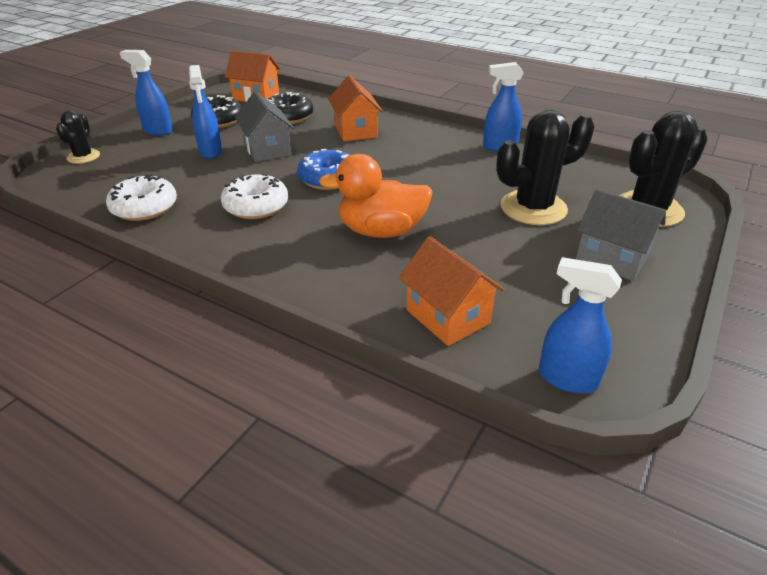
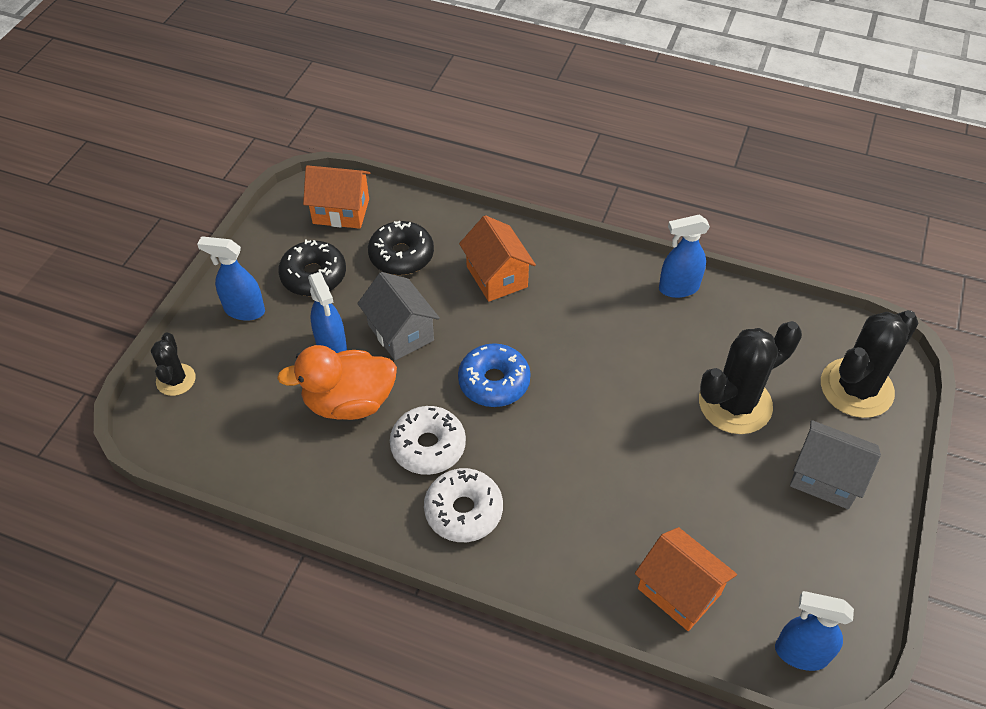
camera: 10 degrees left, 15 degrees up
white donut [106,174,177,221] -> white donut moved to [424,468,503,542]
orange duck [319,154,433,238] -> orange duck moved to [277,345,397,420]

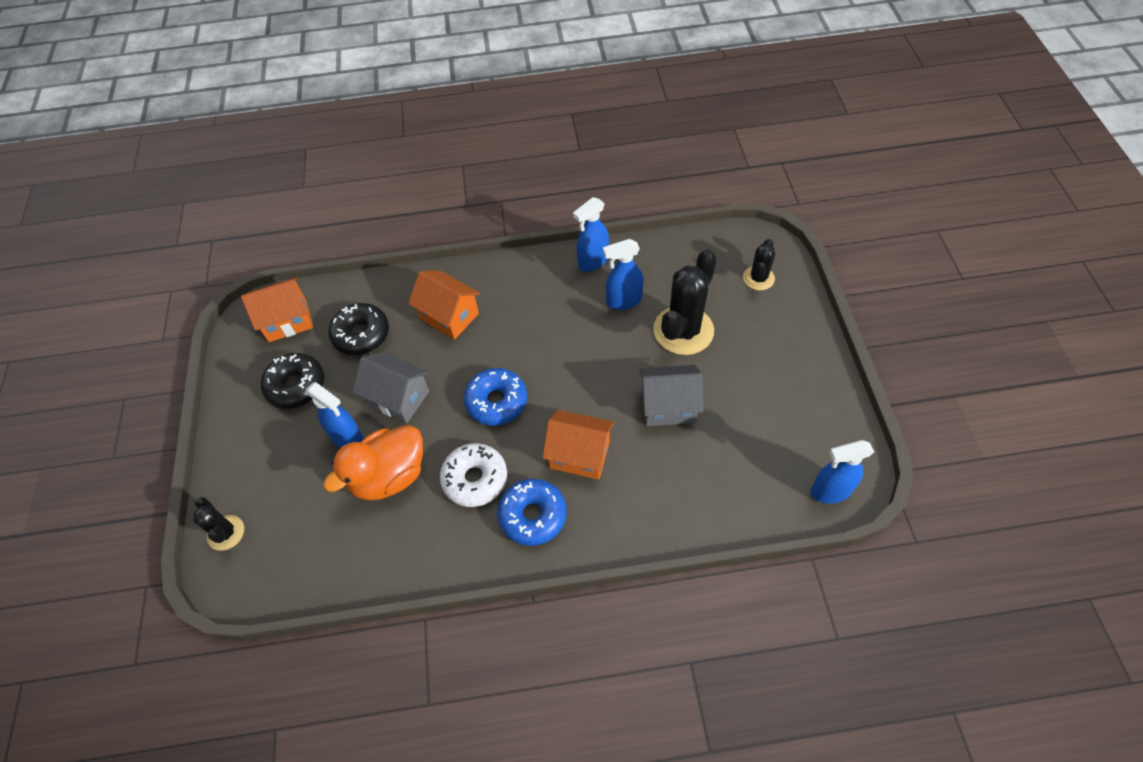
camera: 25 degrees left, 5 degrees up
blue spray bottle [197,237,265,321] -> blue spray bottle moved to [603,239,644,310]
white donut [424,468,503,542] -> blue donut [498,479,567,546]
orange house [635,527,737,631] -> orange house moved to [542,410,614,480]
grey house [790,420,881,509] -> grey house moved to [639,365,703,426]
black cactus [821,310,918,418] -> black cactus [743,239,775,290], size x0.54

